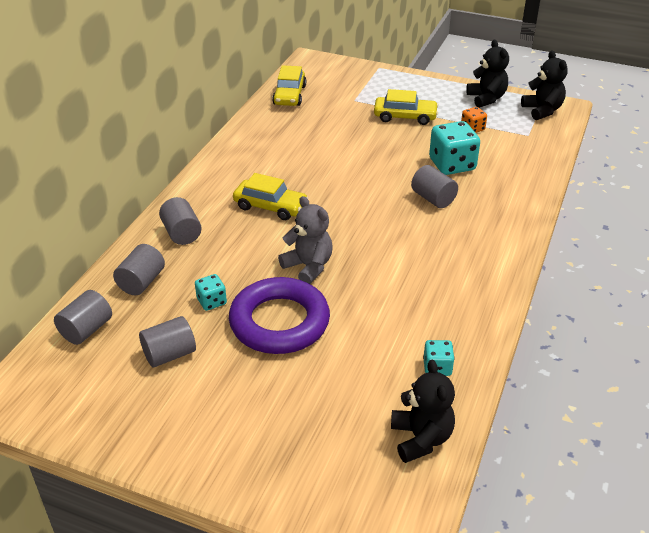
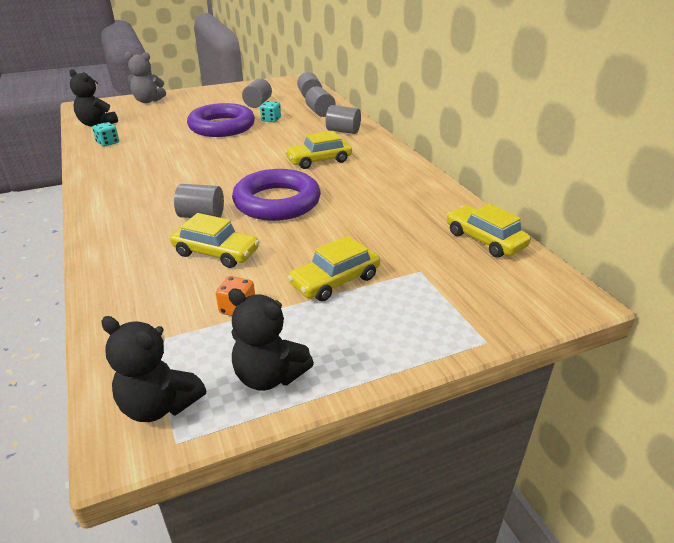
camera: 135 degrees right, 5 degrees down
grey teddy bear [278,196,333,284] -> grey teddy bear moved to [124,52,166,103]
turquoise dice [429,121,480,175] -> yellow car [170,213,259,268]
none -> purple ring [232,169,321,221]

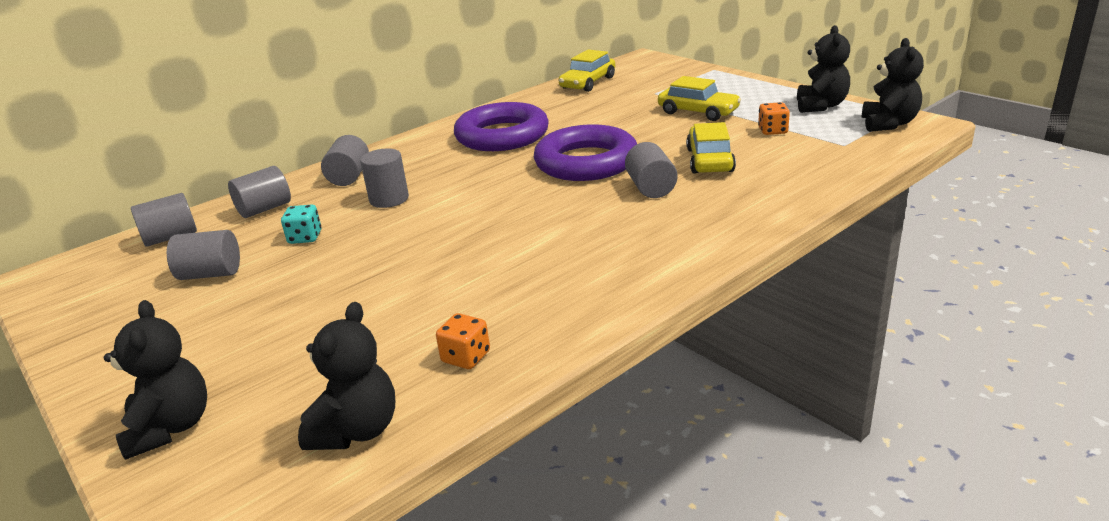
camera: 105 degrees left, 5 degrees down
turquoise dice [92,122,119,147] -> orange dice [436,313,490,369]
grey teddy bear [124,52,166,103] -> black teddy bear [104,300,207,460]
purple ring [187,103,255,137] -> purple ring moved to [454,102,549,151]
yellow car [285,131,352,169] -> none
none -> grey cylinder [360,149,409,208]

